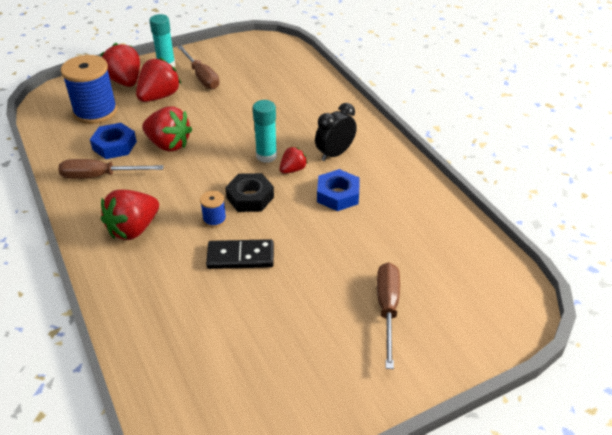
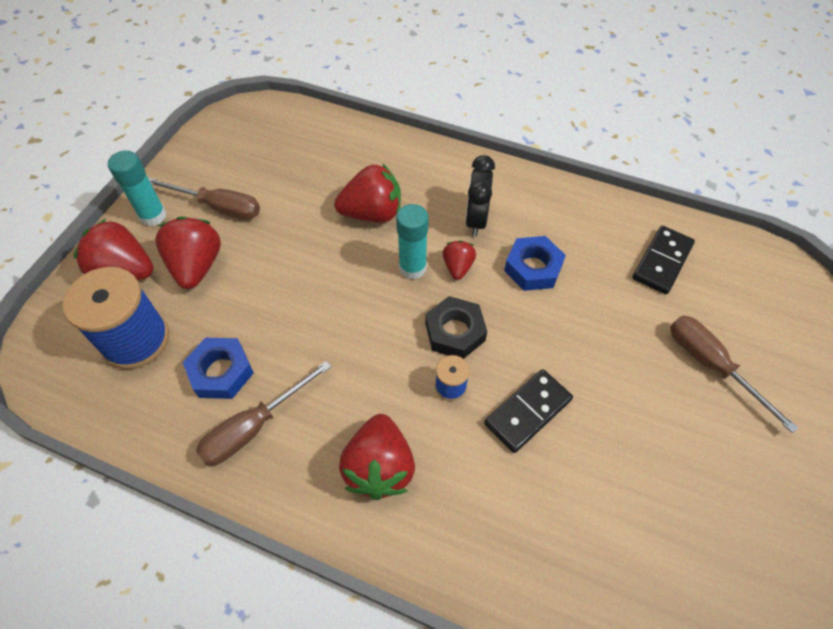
camera: 40 degrees left, 15 degrees up
red strawberry [142,106,192,152] -> red strawberry moved to [334,163,401,223]
none -> black domino [632,226,695,294]

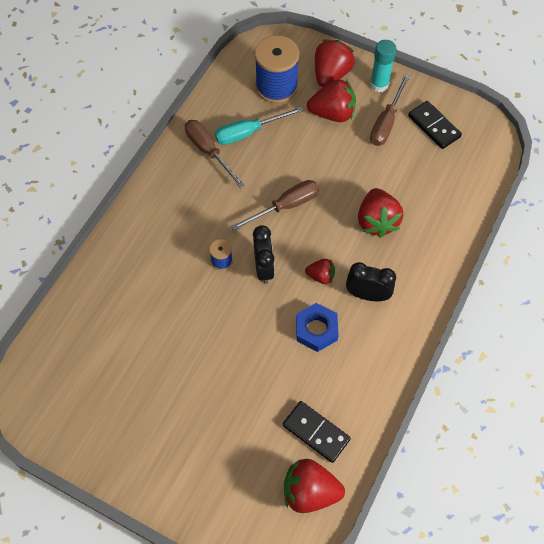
camera: 95 degrees right, 5 degrees up
blue nut [183,338,254,399] -> turquoise screwdriver [215,107,303,145]
red strawberry [339,414,415,500] -> red strawberry moved to [284,459,345,513]
turquoise glue stick [396,204,429,279] -> none
black nut [425,296,487,359] -> black clock [253,225,275,284]
black domino [484,369,573,453] -> black domino moved to [408,101,462,149]
brown screwdriver [670,316,798,433] -> brown screwdriver moved to [231,180,319,231]

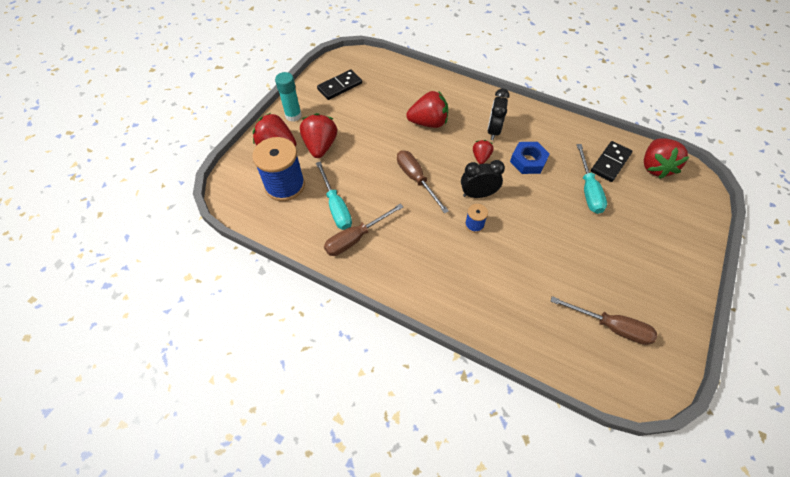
camera: 90 degrees left, 5 degrees down
brown screwdriver [370,74,410,146] -> brown screwdriver moved to [550,296,657,345]
none -> turquoise screwdriver [577,144,607,214]

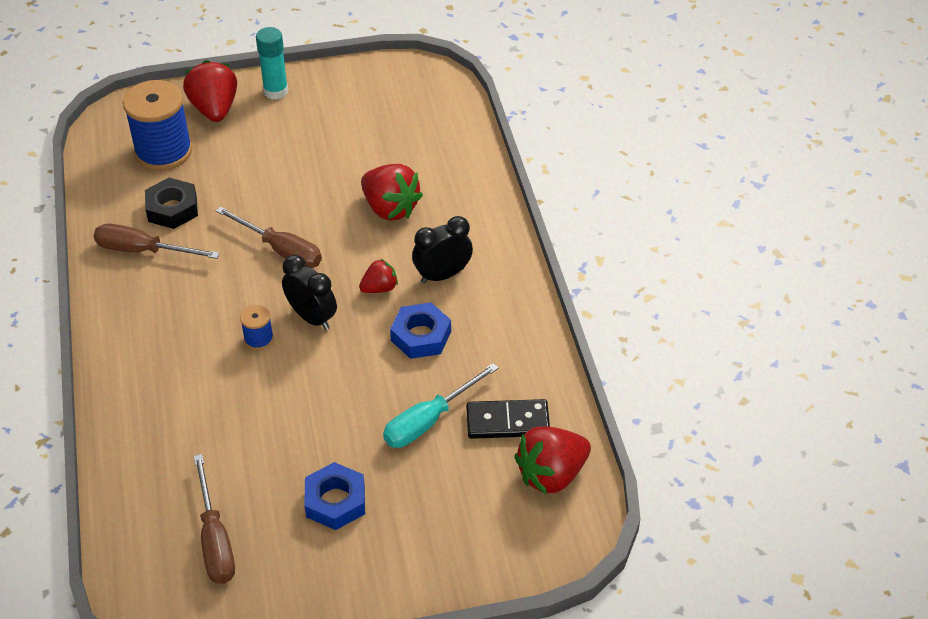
camera: 50 degrees right, 10 degrees down
red strawberry [300,113,337,158] -> none
turquoise screwdriver [316,161,352,230] -> black nut [145,178,198,229]
black domino [317,70,362,100] -> none
brown screwdriver [397,151,449,214] -> brown screwdriver turned 105 degrees clockwise [216,206,322,268]
none -> blue nut [304,462,365,530]

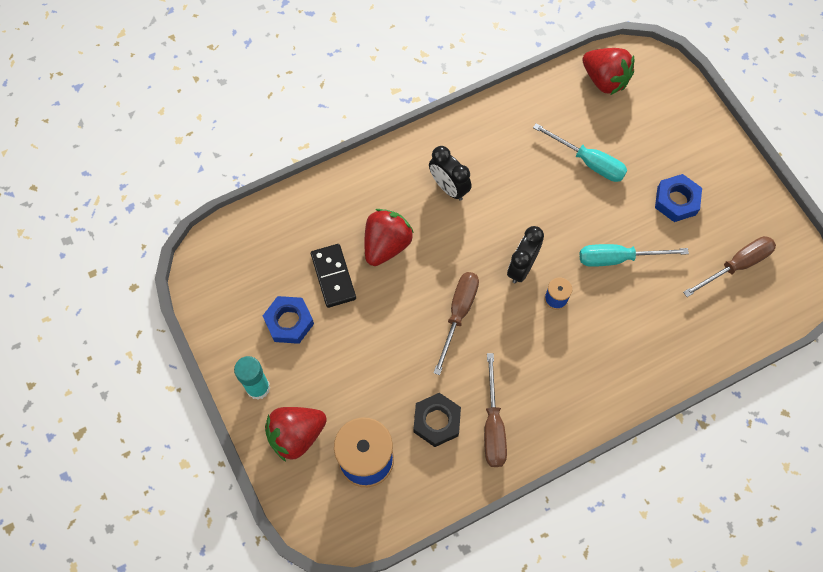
camera: 105 degrees left, 20 degrees up
red strawberry [359,259,398,293] -> none
blue nut [390,303,451,359] -> blue nut moved to [263,296,314,344]
black domino [466,399,550,439] -> black domino moved to [311,244,356,308]
none -> turquoise screwdriver [580,244,689,267]

